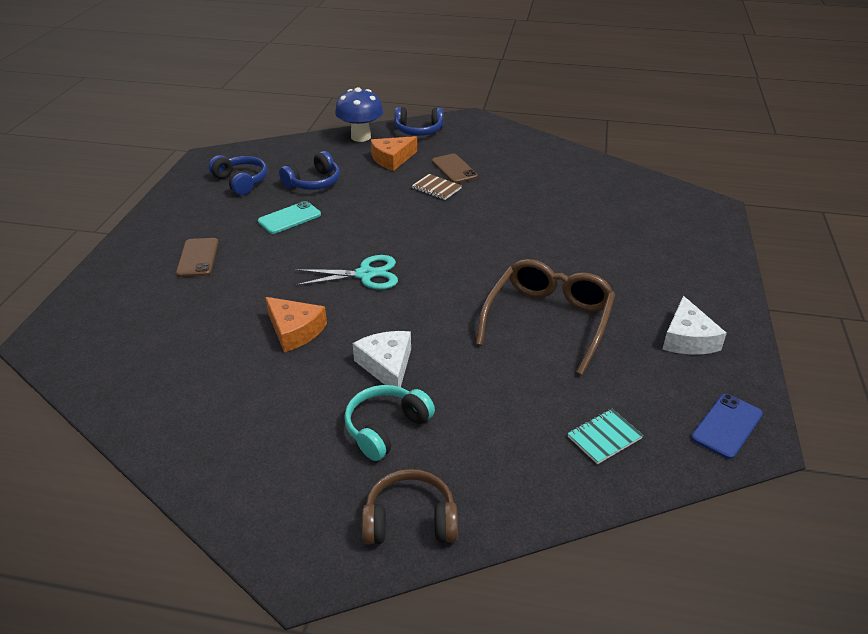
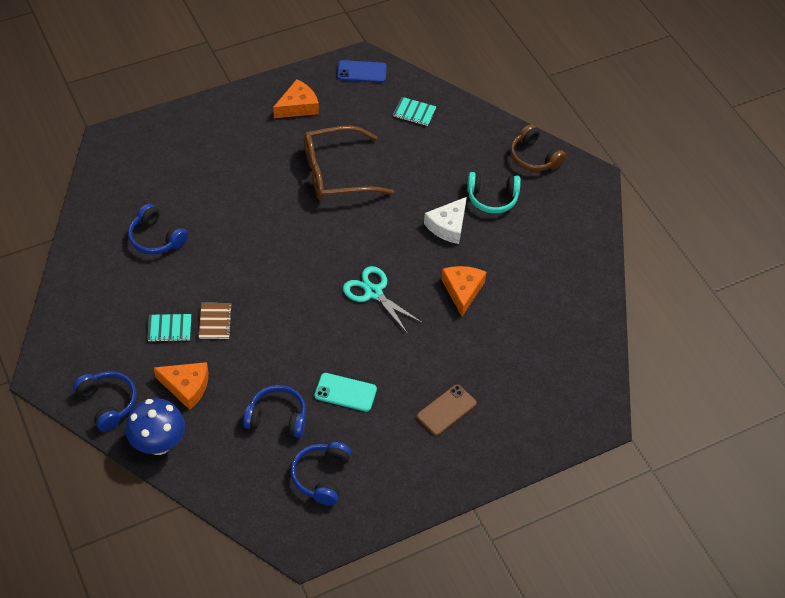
camera: 130 degrees left, 15 degrees up
brown phone [432,154,478,183] -> turquoise notebook [147,314,191,342]
white cheese [662,296,727,355] -> orange cheese [273,79,319,118]
none -> blue headphones [128,204,188,255]

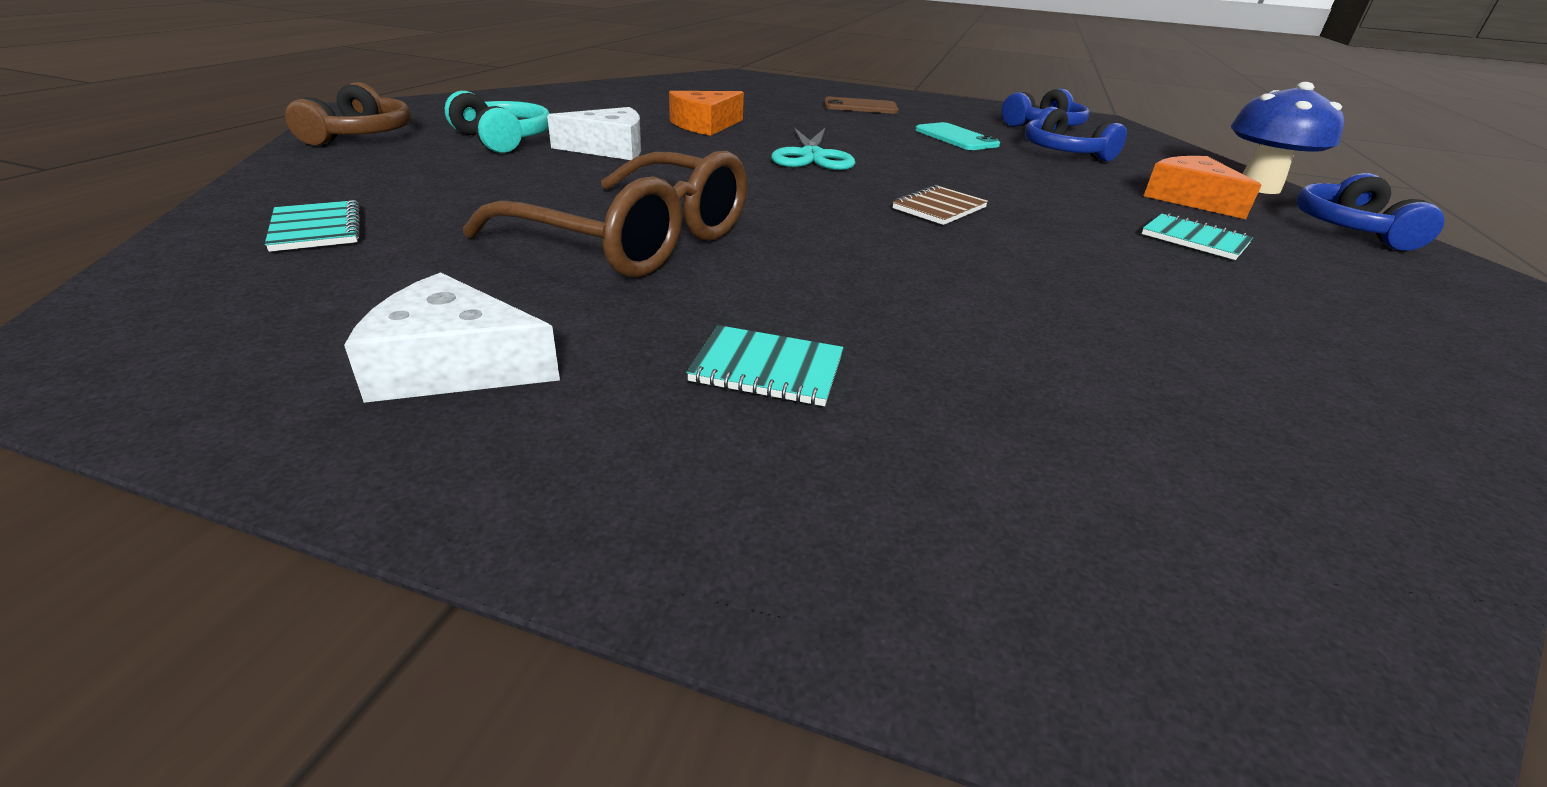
camera: 135 degrees left, 20 degrees down
blue headphones [128,204,188,255] -> none
brown notebook [199,303,233,339] -> brown notebook moved to [893,185,988,225]
orange cheese [273,79,319,118] -> white cheese [344,272,560,403]
blue phone [337,60,387,83] -> none
none -> turquoise notebook [686,325,843,406]

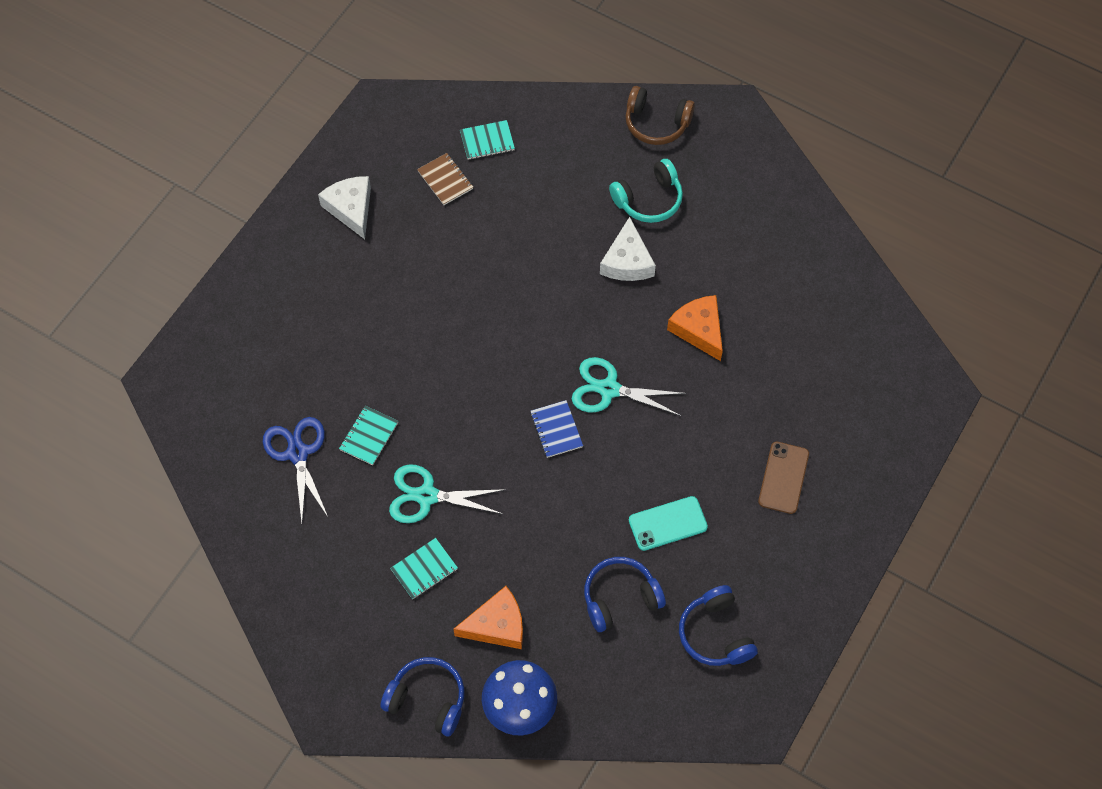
camera: 105 degrees right, 30 degrees up
white cheese [344,272,560,403] -> white cheese turned 45 degrees counterclockwise [318,176,371,239]
brown glasses [463,151,747,277] -> none
turquoise notebook [686,325,843,406] -> turquoise notebook moved to [339,406,398,465]
brown notebook [893,185,988,225] -> brown notebook moved to [417,153,473,205]
none -> blue scissors [263,417,328,523]
none -> turquoise scissors [389,464,507,523]
none -> blue notebook [530,400,583,458]

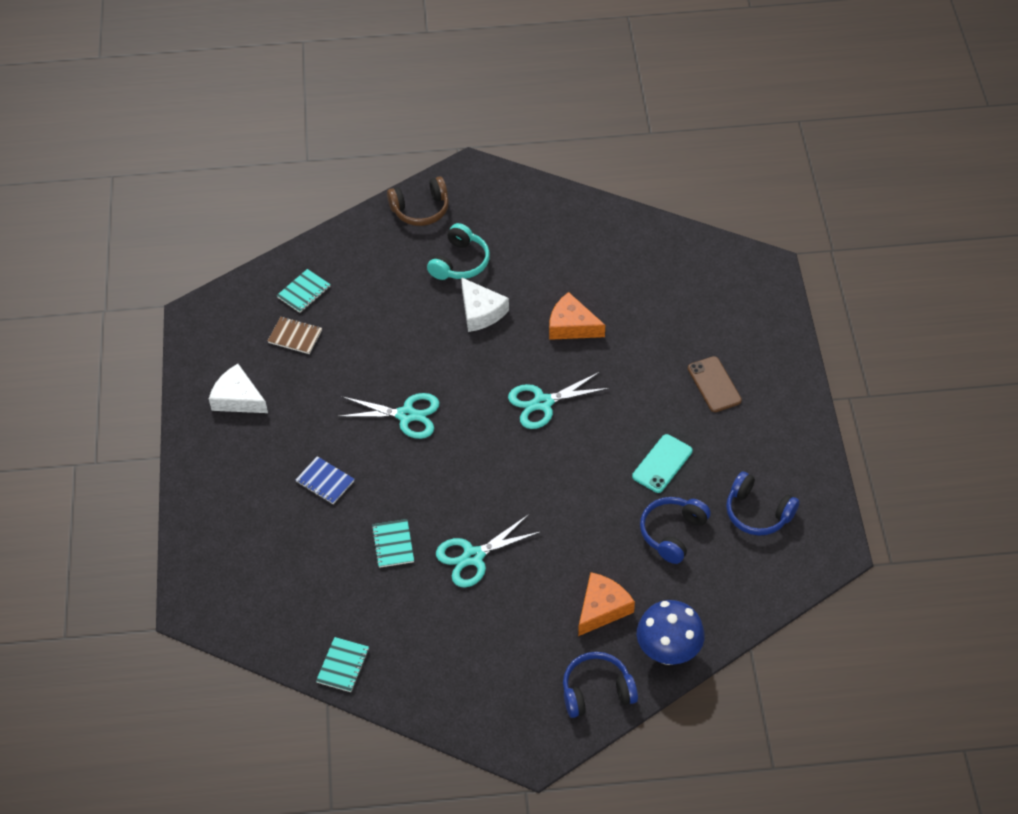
camera: 35 degrees left, 10 degrees down
blue scissors [263,417,328,523] -> none
turquoise notebook [390,538,458,599] -> turquoise notebook moved to [316,637,369,692]
blue notebook [530,400,583,458] -> blue notebook moved to [296,456,354,504]
none -> turquoise scissors [337,393,440,439]

